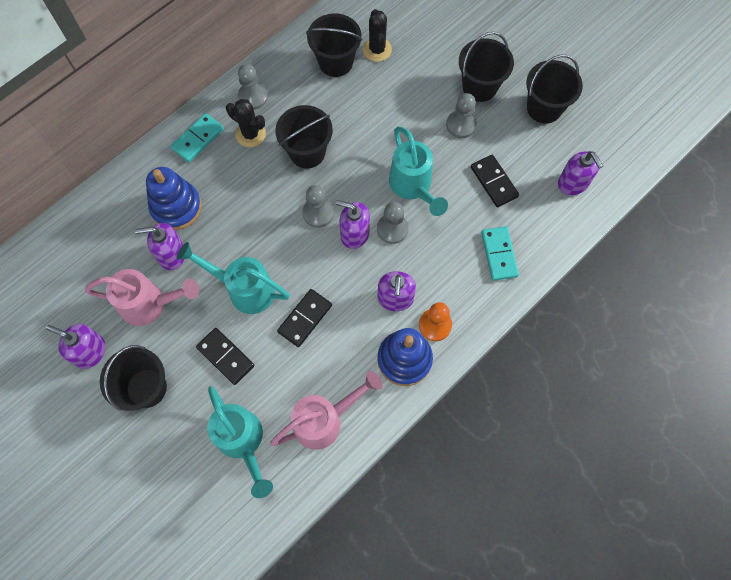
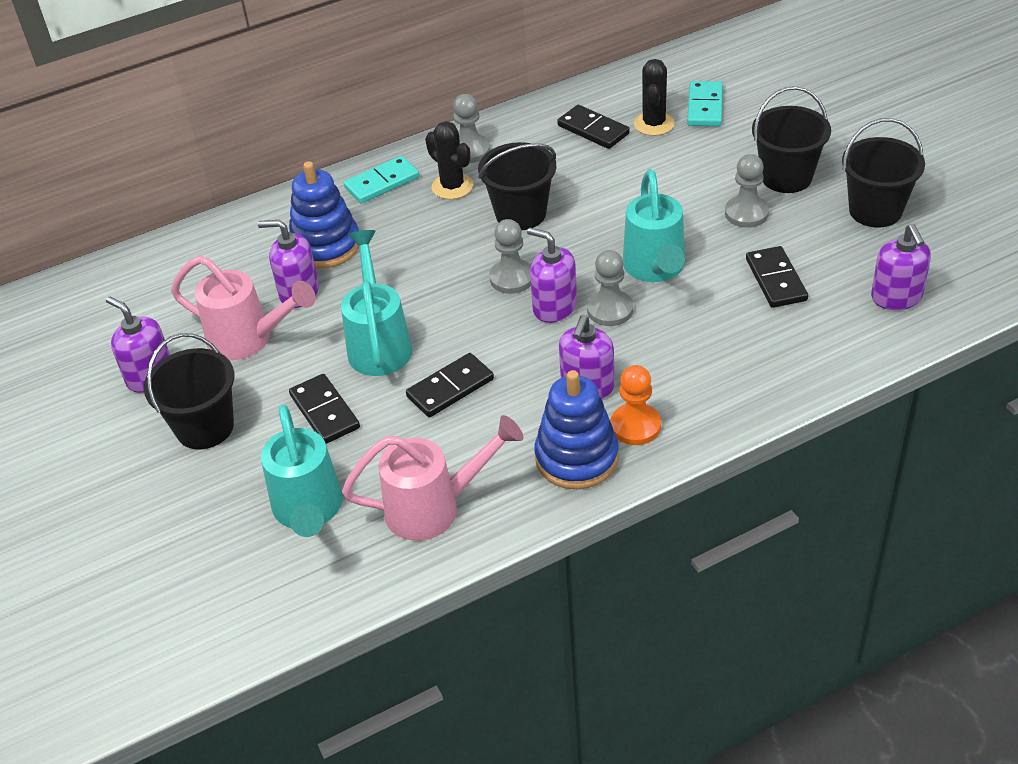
camera: 20 degrees right, 25 degrees down
turquoise watering can [177,242,290,314] -> turquoise watering can turned 45 degrees clockwise [341,230,412,376]
black bucket [306,13,362,77] -> black domino [557,105,630,149]
turquoise domino [481,226,519,281] -> turquoise domino moved to [687,81,723,126]

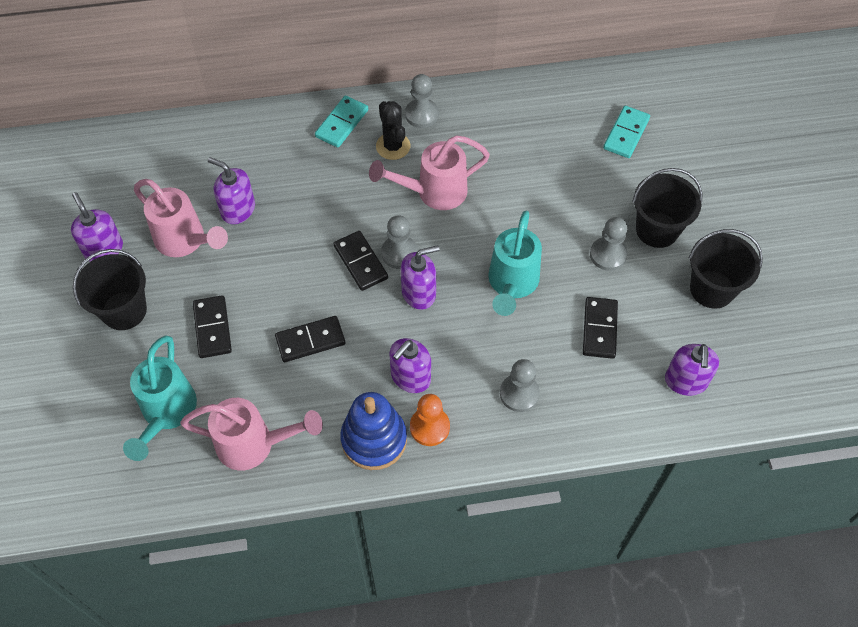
camera: 15 degrees right, 15 degrees up
blue stacking toy [289,161,359,269] -> none
turquoise watering can [341,230,412,376] -> none
turquoise domino [344,156,420,204] -> turquoise domino turned 45 degrees counterclockwise [315,96,368,148]
black bucket [478,142,556,230] -> pink watering can [369,135,490,210]
purple soap dispenser [527,228,577,323] -> purple soap dispenser turned 105 degrees clockwise [401,245,439,310]
black domino [557,105,630,149] -> black domino moved to [333,231,388,291]
grey pawn [587,250,633,326] -> grey pawn moved to [500,359,540,412]
black cactus [634,59,675,136] -> none

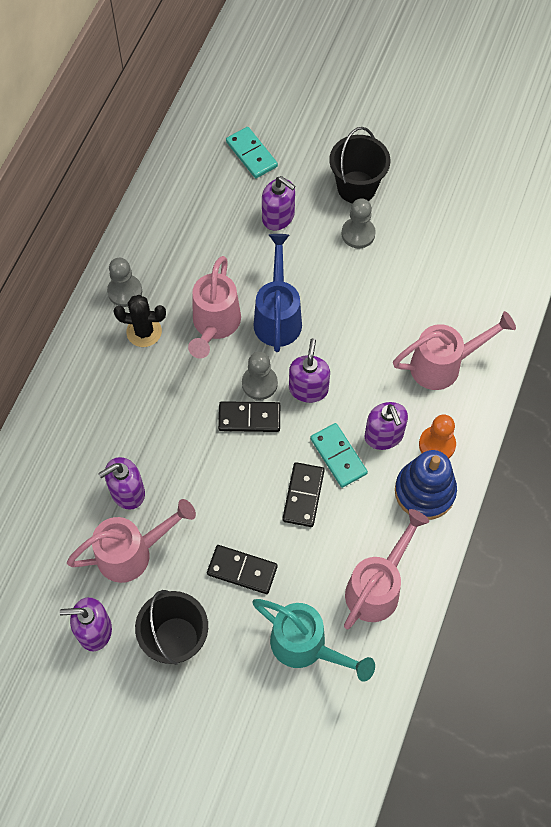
camera: 60 degrees left, 5 degrees up
turquoise domino [315,96,368,148] -> turquoise domino moved to [310,423,368,488]
turquoise watering can [488,211,542,316] -> none
grey pawn [500,359,540,412] -> pink watering can [393,311,516,390]
black domino [583,297,618,359] -> none
purple soap dispenser [665,344,719,396] -> purple soap dispenser moved to [262,176,296,231]
black bucket [689,229,763,309] -> none
none -> blue watering can [254,234,302,352]

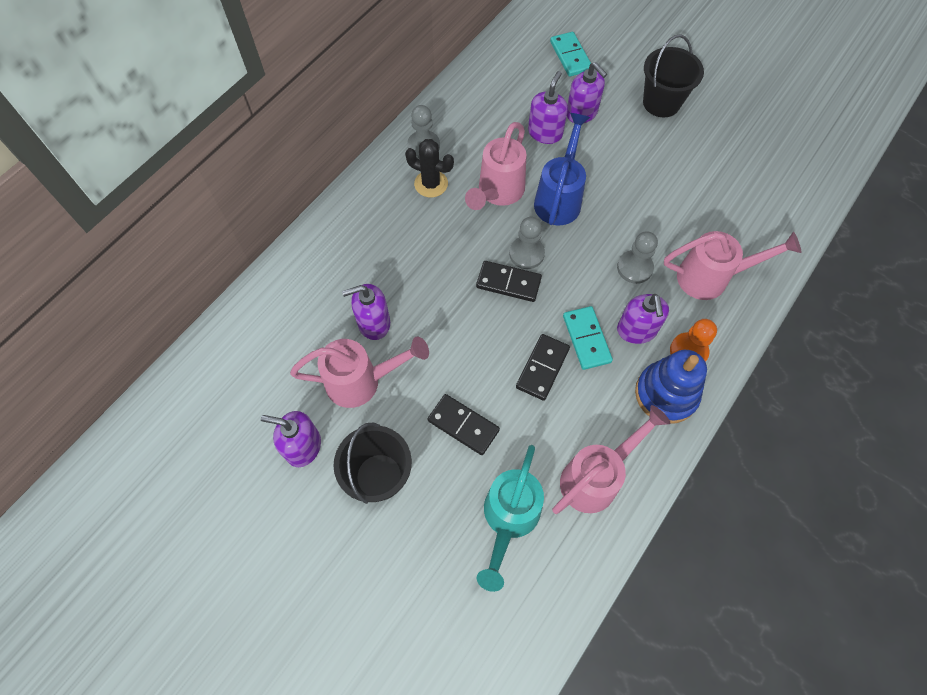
camera: 15 degrees right, 0 degrees up
turquoise watering can [252,599,375,682] -> turquoise watering can turned 60 degrees clockwise [476,445,544,592]
purple soap dispenser [289,338,330,403] -> purple soap dispenser moved to [528,71,568,144]
grey pawn [342,198,376,248] -> grey pawn moved to [617,231,658,284]

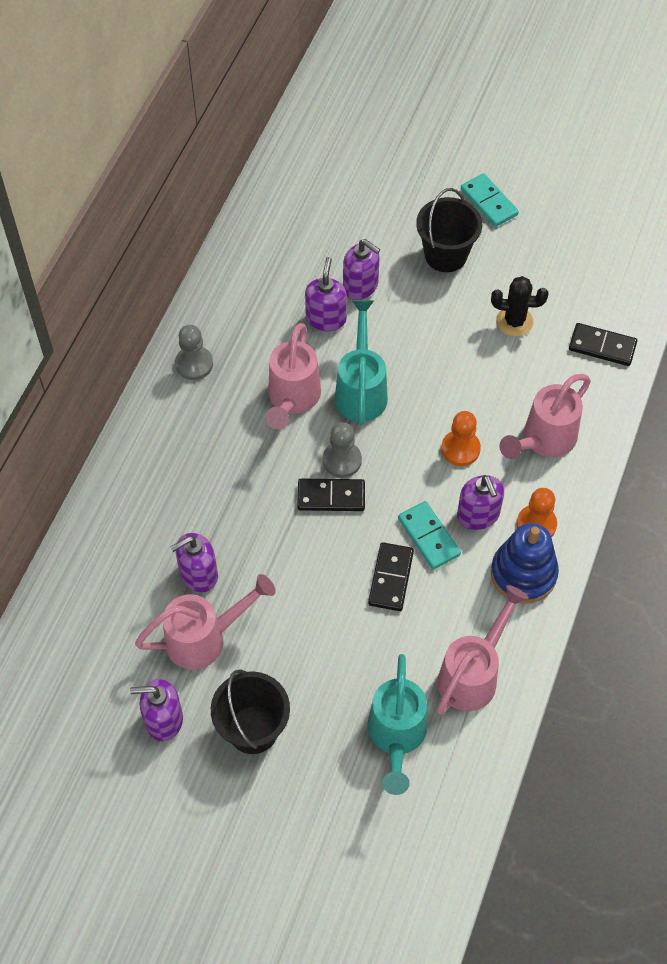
camera: 15 degrees left, 5 degrees down
black cactus [405,139,454,198] -> black cactus moved to [491,276,548,337]
black domino [428,394,500,455] -> black domino moved to [569,323,637,366]
blue watering can [534,113,590,225] -> turquoise watering can [335,300,388,425]
turquoise domino [550,32,591,77] -> turquoise domino moved to [461,173,519,227]
grey pawn [617,231,658,284] -> orange pawn [441,411,481,466]
pink watering can [664,231,801,300] -> pink watering can turned 150 degrees clockwise [499,374,591,459]

